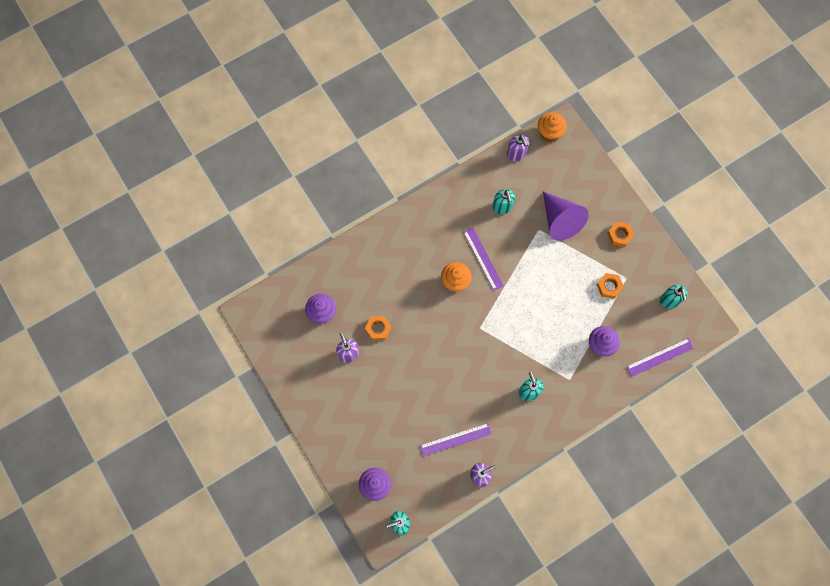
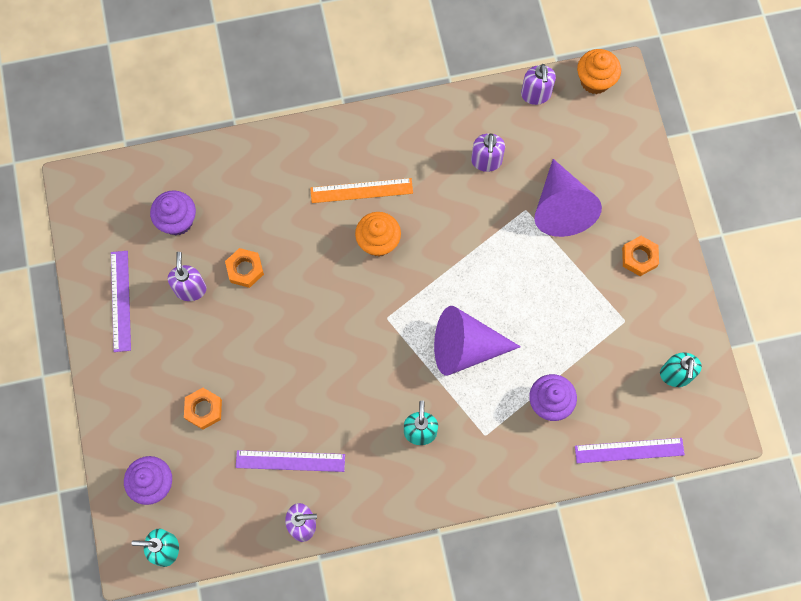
camera: 20 degrees right, 0 degrees up
purple ruler [463,228,504,290] -> purple ruler moved to [111,251,131,352]
turquoise soap dispenser [493,189,515,214] -> purple soap dispenser [471,133,505,172]
orange nut [597,273,624,299] -> orange nut moved to [184,388,222,430]
none -> orange ruler [310,178,413,203]
none -> purple cone [434,306,521,376]

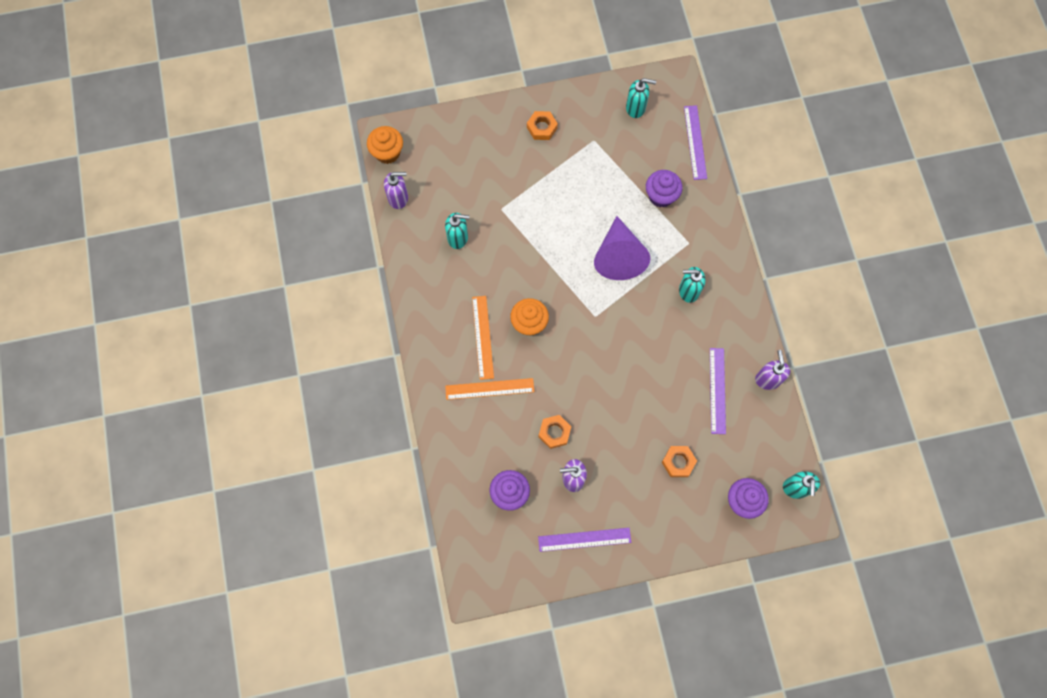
camera: 90 degrees left, 0 degrees up
purple soap dispenser [471,133,505,172] -> turquoise soap dispenser [445,213,469,249]
purple cone [534,159,602,237] -> none
none -> orange ruler [445,378,534,400]

